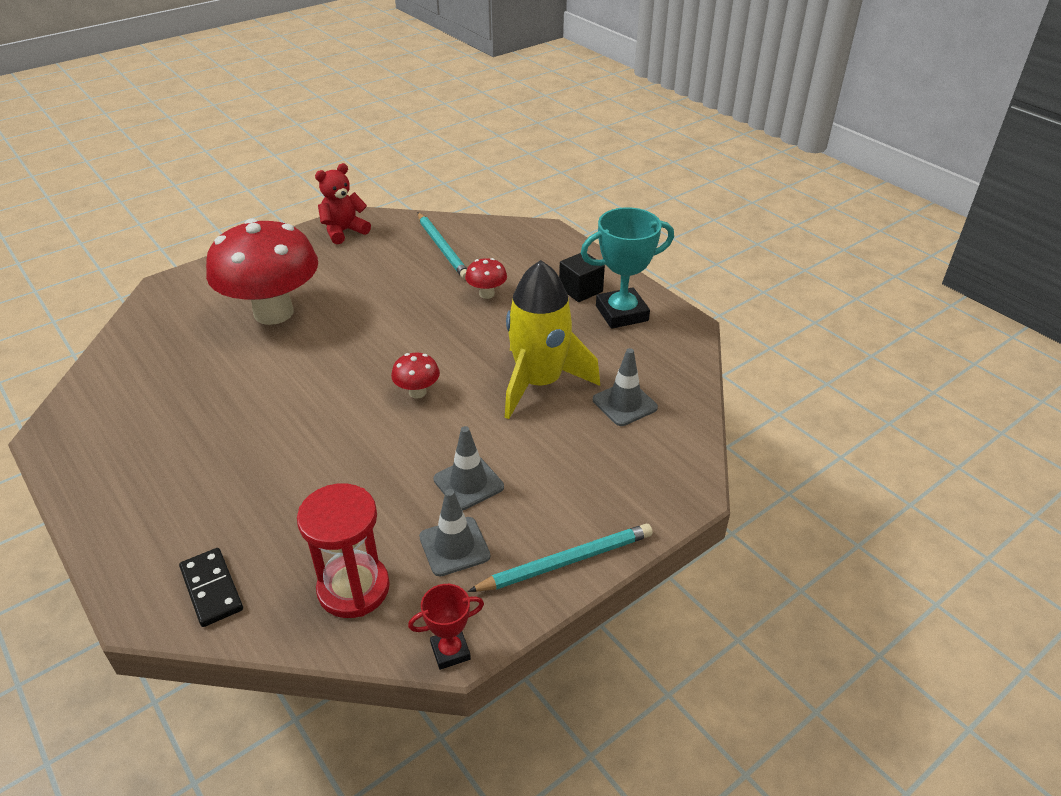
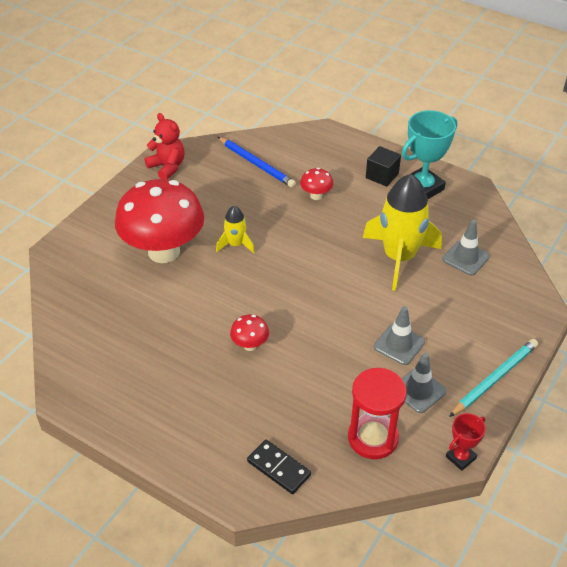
camera: 20 degrees left, 5 degrees up
red teddy bear [315,163,371,244] -> red teddy bear turned 105 degrees clockwise [144,113,185,179]
red mushroom [391,353,440,398] -> red mushroom moved to [230,315,269,351]
turquoise pencil [418,213,467,280] -> blue pencil [218,137,296,188]
none -> yellow rocket [216,206,255,253]

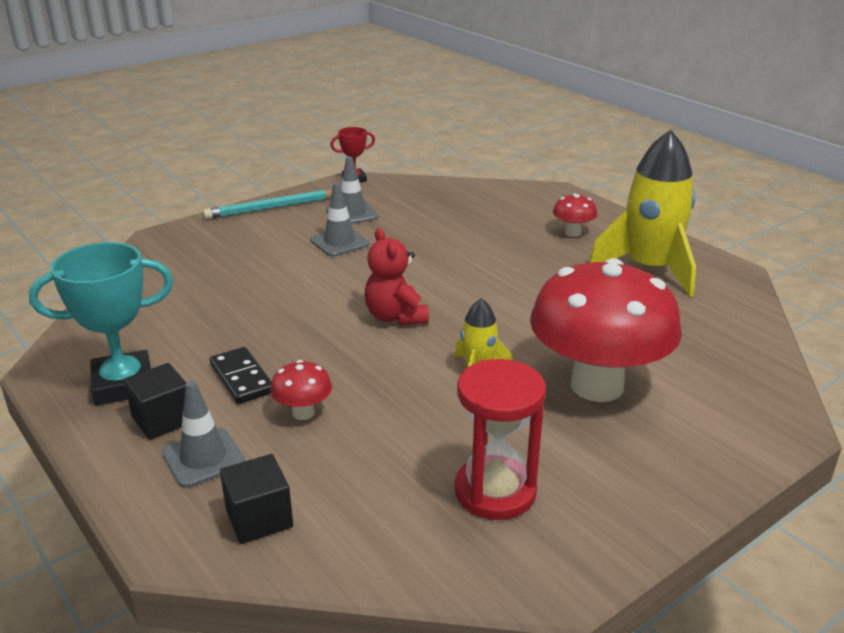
camera: 160 degrees left, 15 degrees down
red teddy bear [144,113,185,179] -> red teddy bear moved to [364,228,429,325]
blue pencil [218,137,296,188] -> none
red mushroom [230,315,269,351] -> red mushroom moved to [553,194,597,237]
black domino [247,440,311,494] -> black domino moved to [210,347,272,404]
red hourglass [348,368,407,459] -> red hourglass moved to [455,359,546,520]
yellow rocket [363,174,442,291] -> yellow rocket moved to [589,130,696,297]
grey traffic cone [442,220,489,275] -> grey traffic cone moved to [162,381,245,488]
none -> black cube [220,454,293,544]

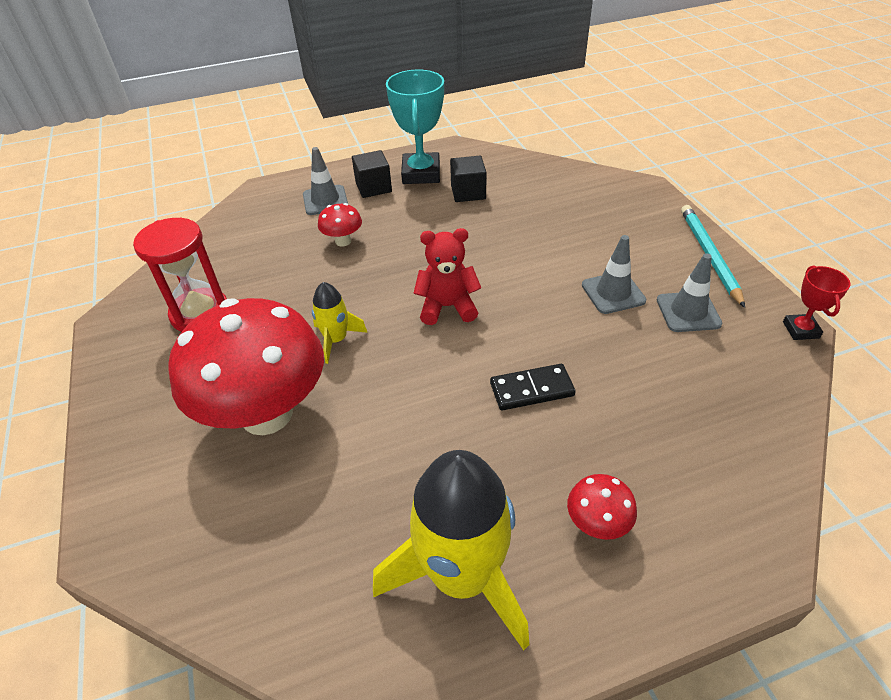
camera: 110 degrees right, 15 degrees up
black domino [210,347,272,404] -> black domino moved to [490,364,576,410]
black cube [220,454,293,544] -> black cube moved to [450,156,487,202]

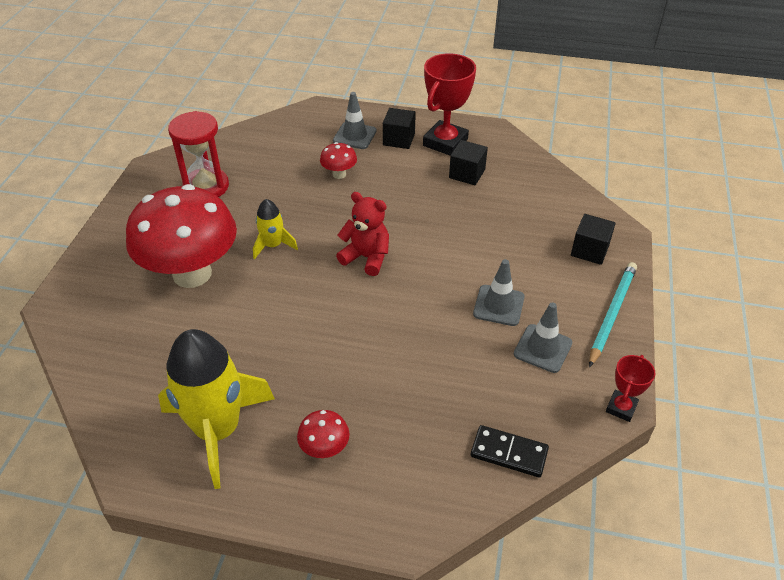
camera: 30 degrees right, 0 degrees up
turquoise trophy [386,70,444,184] -> red trophy [423,53,476,156]
black domino [490,364,576,410] -> black domino moved to [471,425,549,478]
none -> black cube [571,214,616,265]

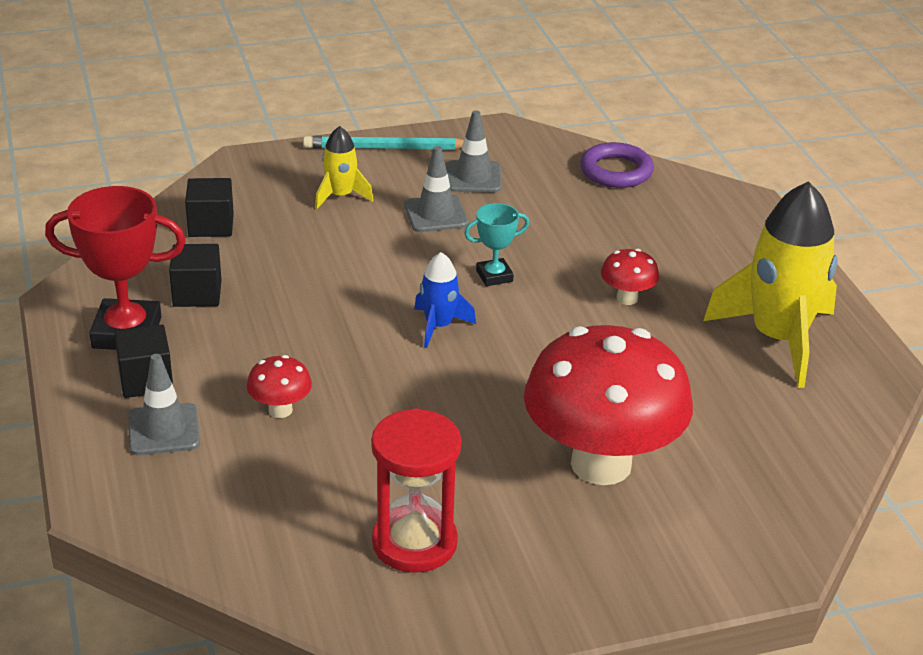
camera: 120 degrees left, 10 degrees down
yellow rocket [253,199,298,259] -> yellow rocket moved to [315,126,374,209]
red mushroom [297,410,350,458] -> red mushroom moved to [601,249,659,305]
red teddy bear [336,192,389,276] -> blue rocket [414,252,476,348]
black domino [471,425,549,478] -> purple ring [580,142,654,188]
black cube [571,214,616,265] -> black cube moved to [185,178,234,237]
red trophy [606,355,655,422] -> none
none -> turquoise trophy [464,203,529,286]

